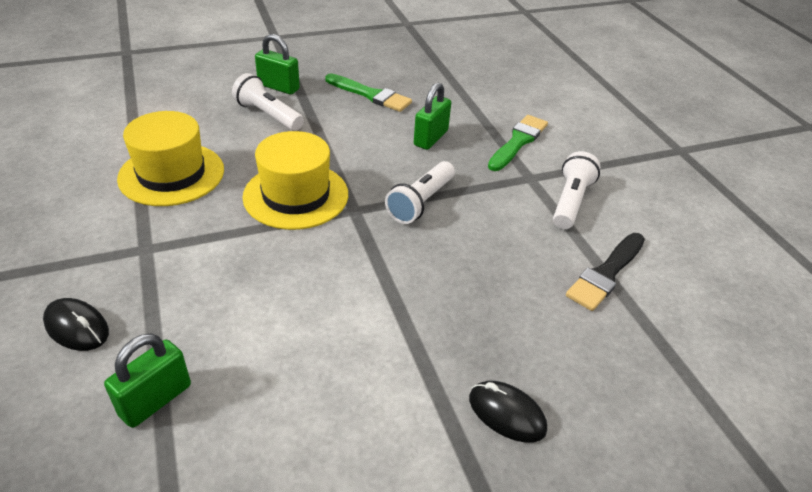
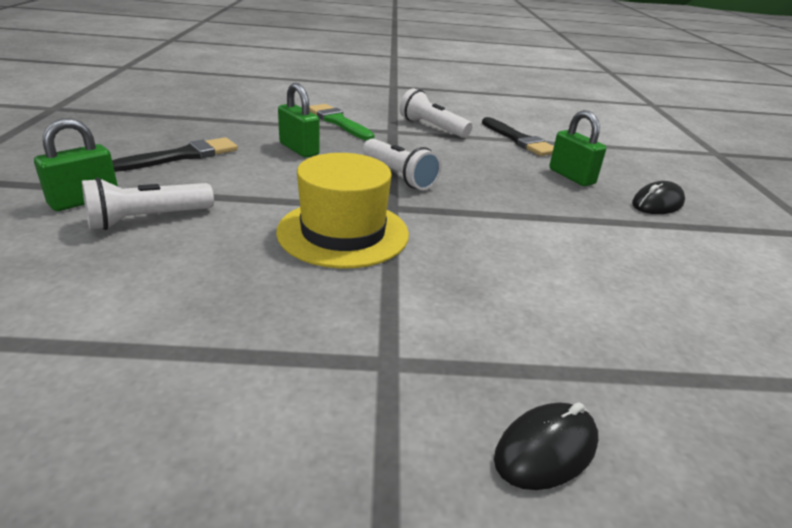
camera: 70 degrees left, 10 degrees down
green padlock [104,334,191,428] -> green padlock moved to [549,110,606,186]
yellow hat [117,111,224,206] -> none
green brush [325,73,412,112] -> black brush [112,137,238,172]

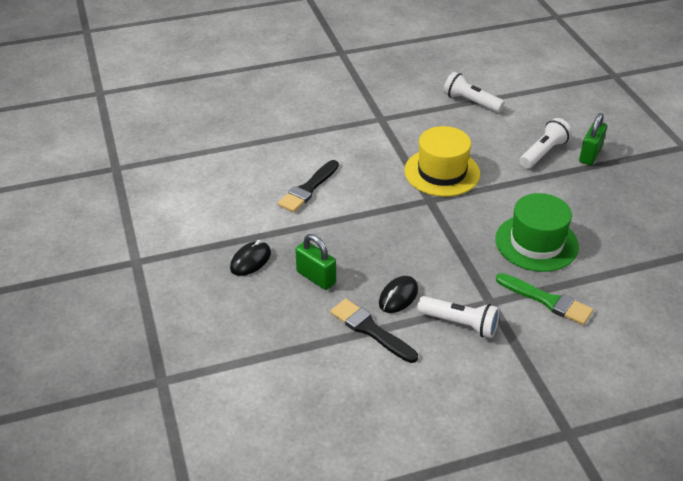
camera: 165 degrees right, 10 degrees up
black brush [112,137,238,172] -> black brush moved to [278,160,339,212]
green padlock [278,83,320,158] -> green hat [495,193,579,272]
white flashlight [363,139,442,190] -> white flashlight moved to [443,72,505,113]
black mouse [494,402,598,490] -> black mouse moved to [379,276,418,313]

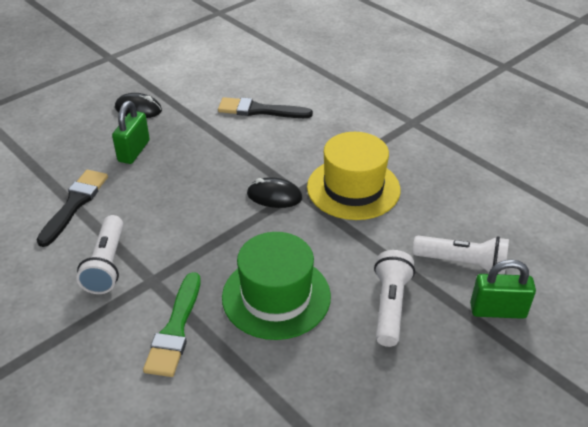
camera: 65 degrees right, 0 degrees up
black mouse [379,276,418,313] -> black mouse moved to [247,177,302,208]
white flashlight [443,72,505,113] -> white flashlight moved to [374,250,415,347]

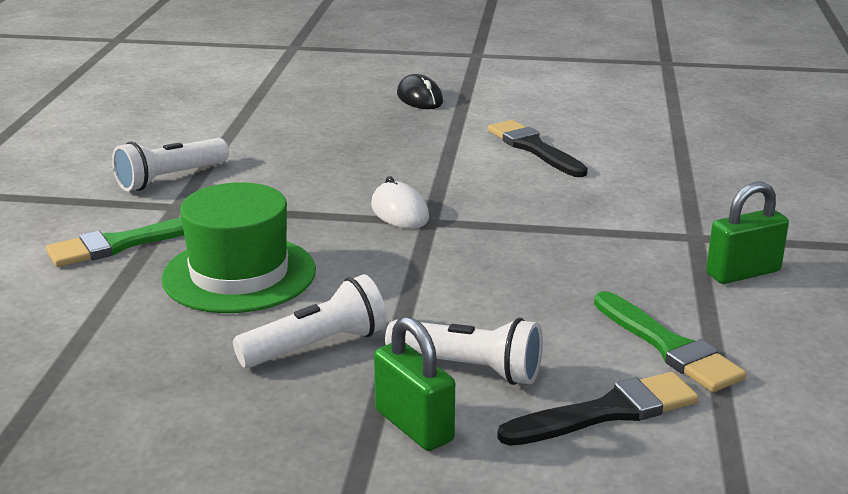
camera: 50 degrees right, 15 degrees down
black brush [36,170,108,247] -> black brush moved to [497,372,699,446]
green padlock [112,101,150,164] -> green padlock moved to [706,182,789,284]
black mouse [247,177,302,208] -> white mouse [371,176,429,229]
yellow hat [307,132,400,220] -> none
white flashlight [413,236,509,275] -> white flashlight turned 45 degrees counterclockwise [385,318,543,385]
none -> green brush [594,291,747,392]

